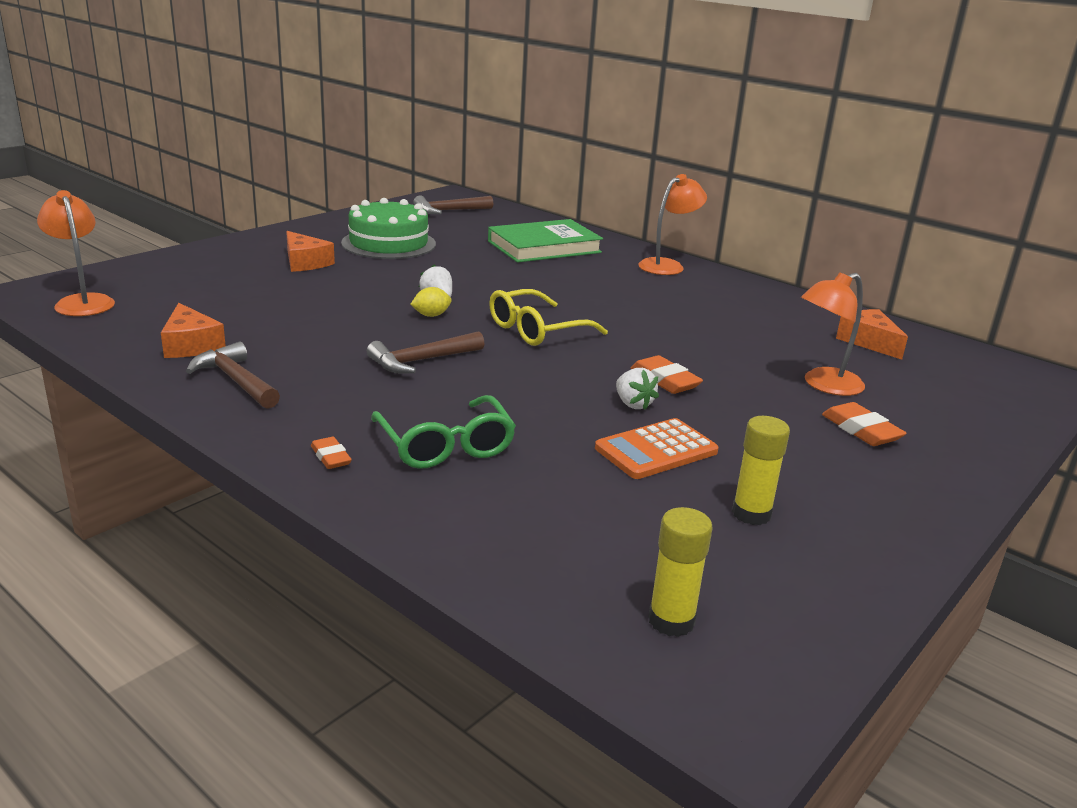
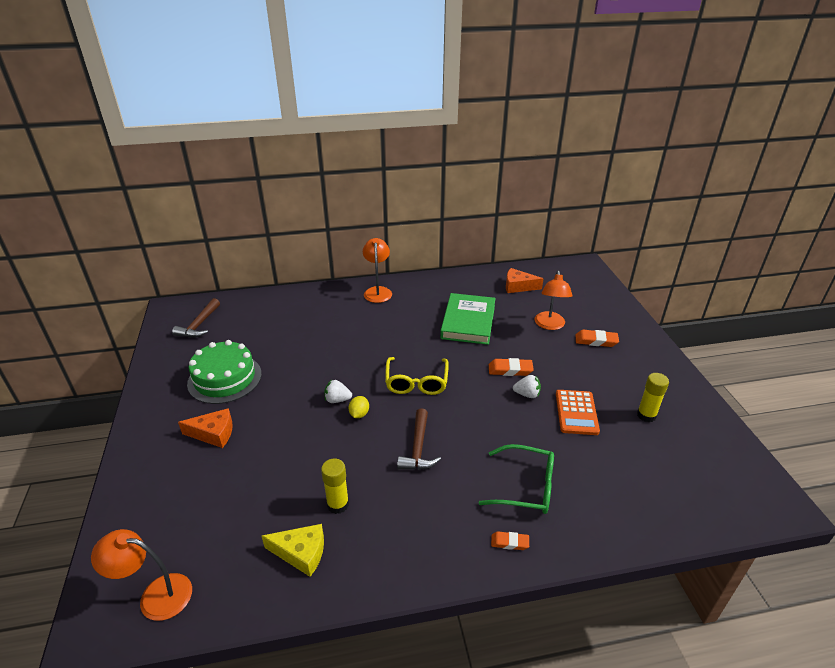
camera: 50 degrees left, 10 degrees up
orange cheese [161,303,226,358] -> yellow cheese [261,524,324,577]
brown hammer [186,342,280,409] -> none
green book [488,219,603,263] -> green book moved to [440,293,496,345]
yellow glue stick [648,507,713,637] -> yellow glue stick moved to [321,459,349,514]

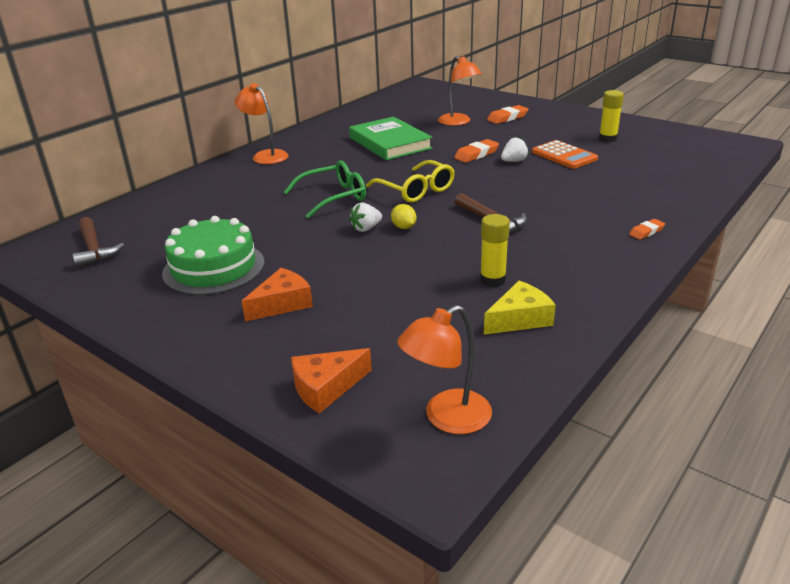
camera: 40 degrees left, 5 degrees down
green glasses [478,444,554,514] -> green glasses moved to [284,160,366,219]
orange cheese [506,268,544,293] -> orange cheese moved to [291,348,372,414]

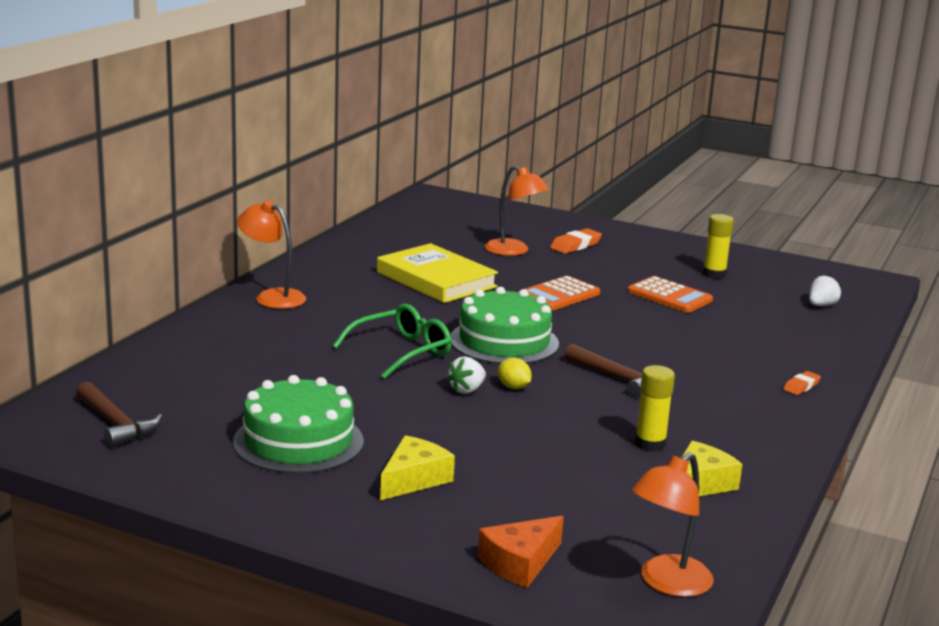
camera: 15 degrees left, 10 degrees down
orange cheese [242,268,313,321] -> yellow cheese [380,435,455,500]
green book [349,117,433,160] -> yellow book [377,243,498,303]
yellow glasses [366,160,455,203] -> green cake [451,287,559,364]
orange eraser [454,139,499,163] -> orange calculator [518,276,600,311]
white strawberry [501,137,529,162] -> white strawberry moved to [809,275,841,306]

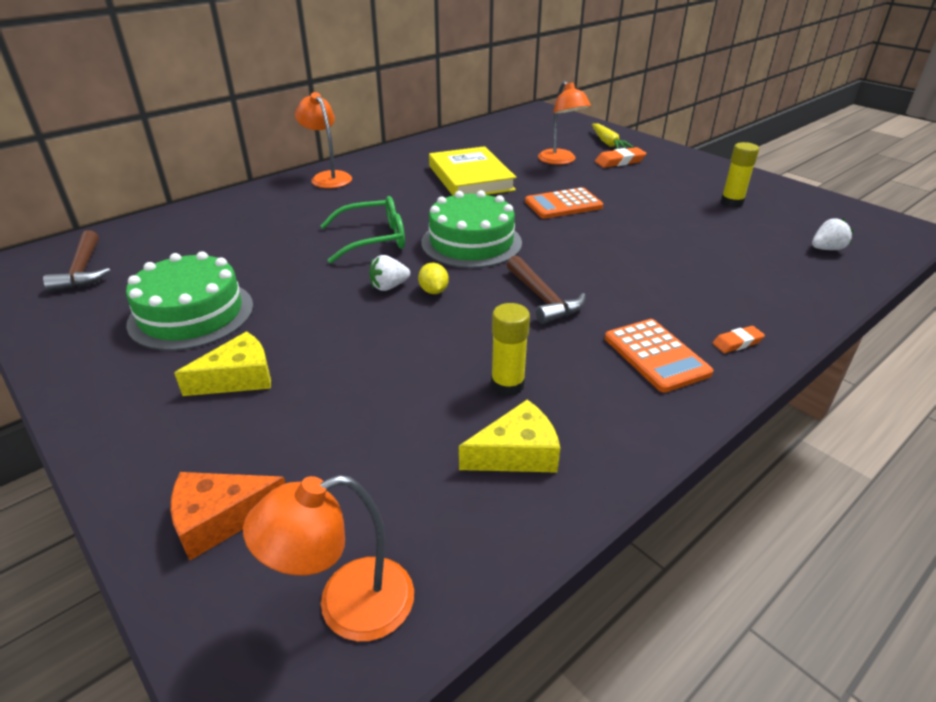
camera: 25 degrees right, 15 degrees up
orange calculator [627,276,713,313] -> orange calculator moved to [605,319,714,393]
none -> yellow carrot [592,123,634,149]

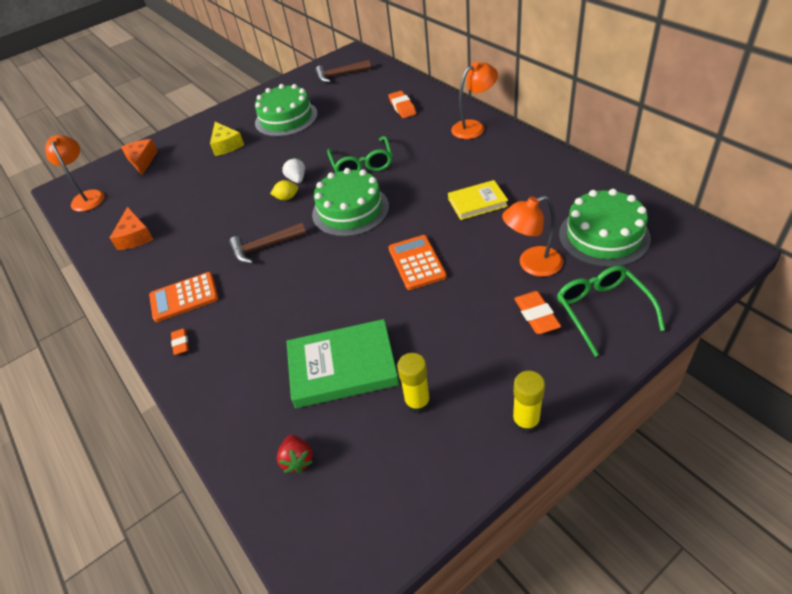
camera: 100 degrees right, 10 degrees up
yellow book [429,146,516,196] -> yellow book [448,180,508,220], size x0.61
yellow cheese [459,400,560,473] -> orange cheese [110,207,154,250]
yellow glue stick [491,303,530,396] -> yellow glue stick moved to [512,371,545,434]
yellow carrot [592,123,634,149] -> green glasses [557,266,665,357]
white strawberry [812,218,853,250] -> red strawberry [277,435,313,473]
none -> green book [286,319,399,408]
none -> orange eraser [389,91,416,118]
none -> green cake [559,189,651,267]

